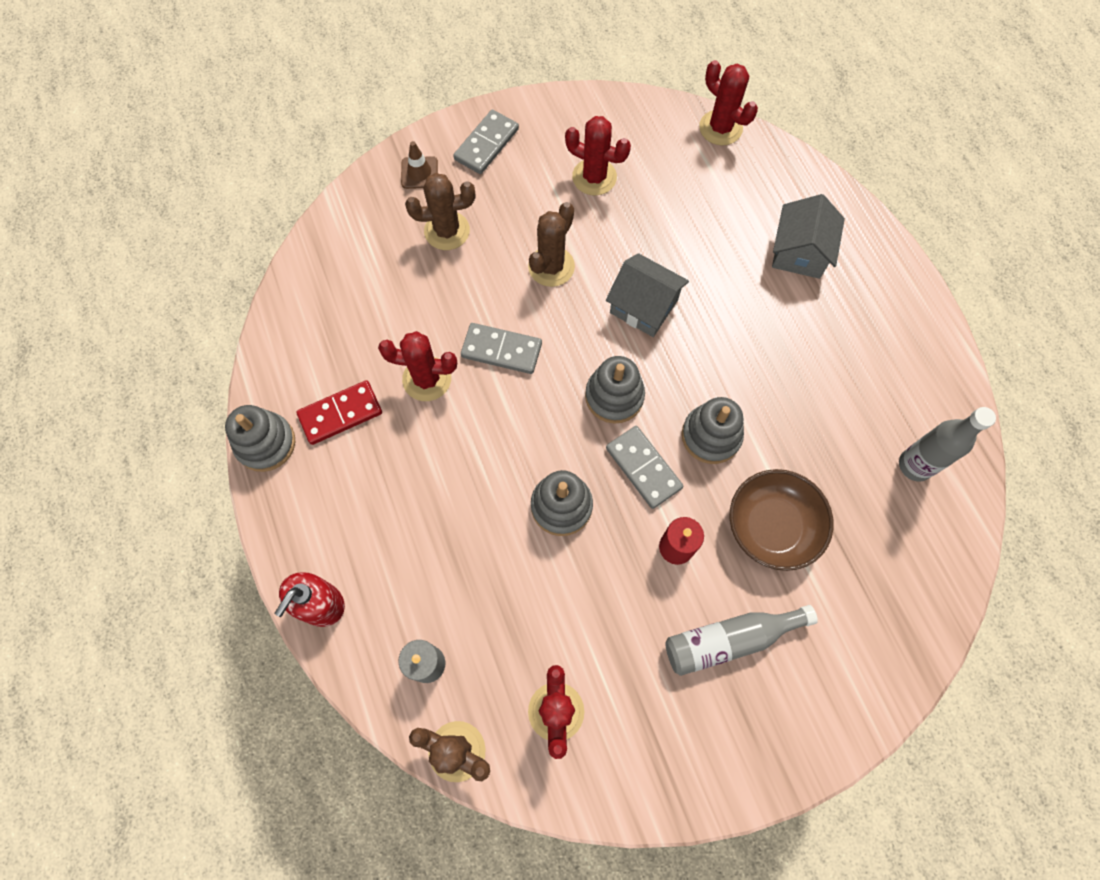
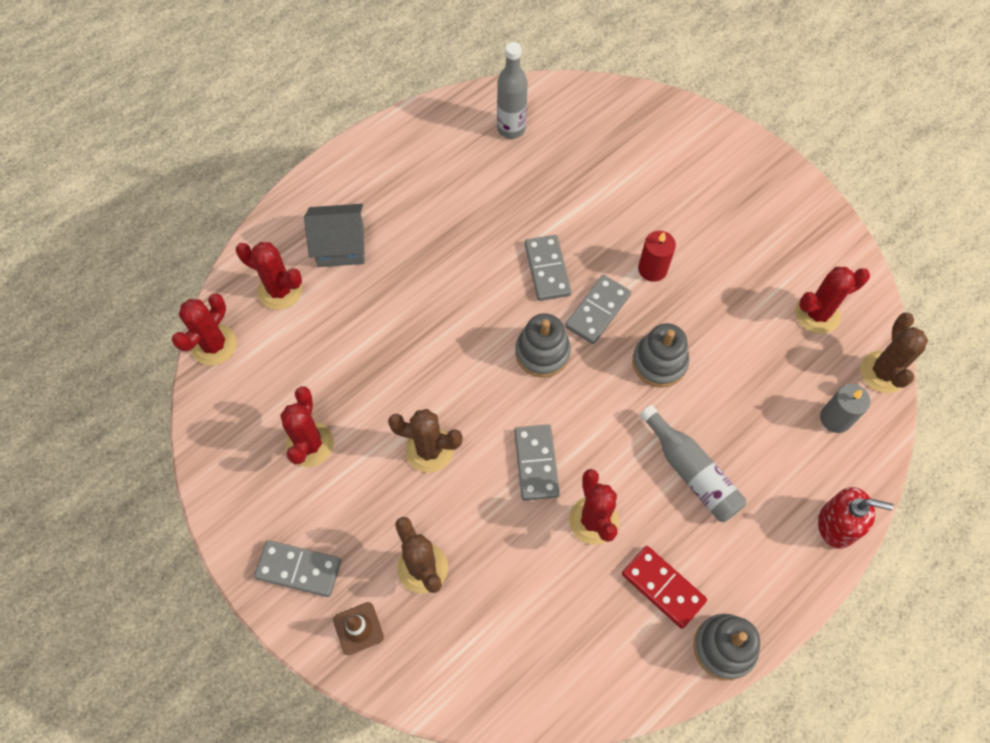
camera: 110 degrees left, 5 degrees down
grey house [606,253,689,337] -> none
grey bottle [665,605,818,676] -> grey bottle moved to [640,405,746,522]
grey stacking toy [682,397,744,464] -> grey domino [524,235,571,301]
brown bowl [730,469,834,571] -> none
none -> red cactus [236,242,302,310]

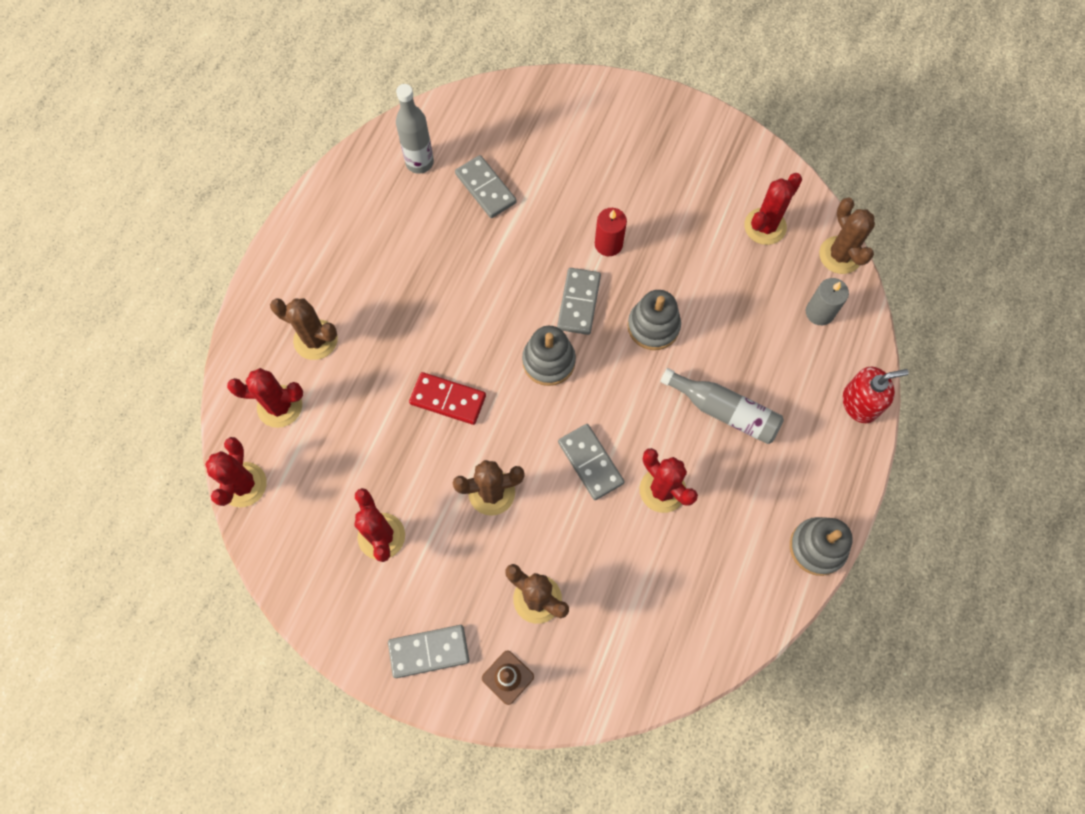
camera: 25 degrees left, 5 degrees up
grey house [304,204,365,267] -> brown cactus [270,298,338,360]
grey domino [524,235,571,301] -> grey domino moved to [455,155,517,218]
red domino [622,546,707,629] -> red domino moved to [409,372,486,425]

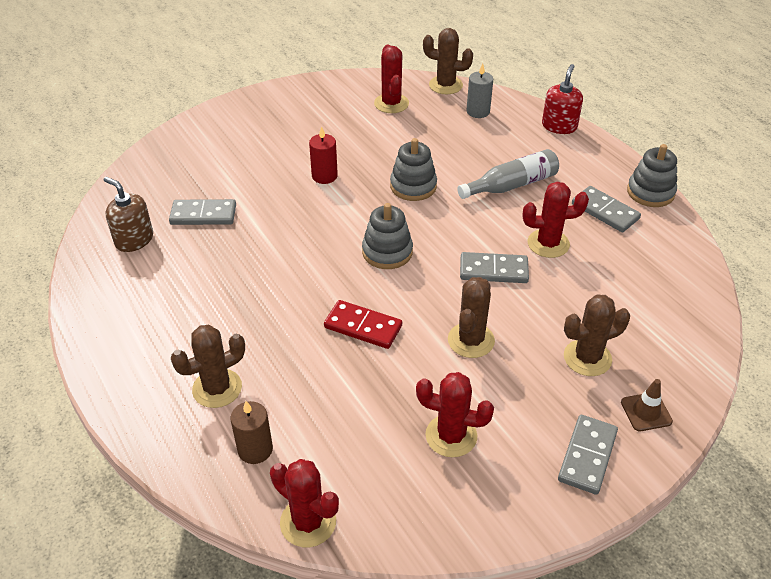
camera: 55 degrees left, 25 degrees down
red cactus [227,368,303,428] -> brown candle [231,401,273,464]
grey bottle [396,84,434,174] -> brown soap dispenser [104,177,153,252]
red domino [409,372,486,425] -> red domino turned 60 degrees clockwise [324,300,402,349]
grey domino [557,268,601,335] -> grey domino moved to [572,186,641,232]

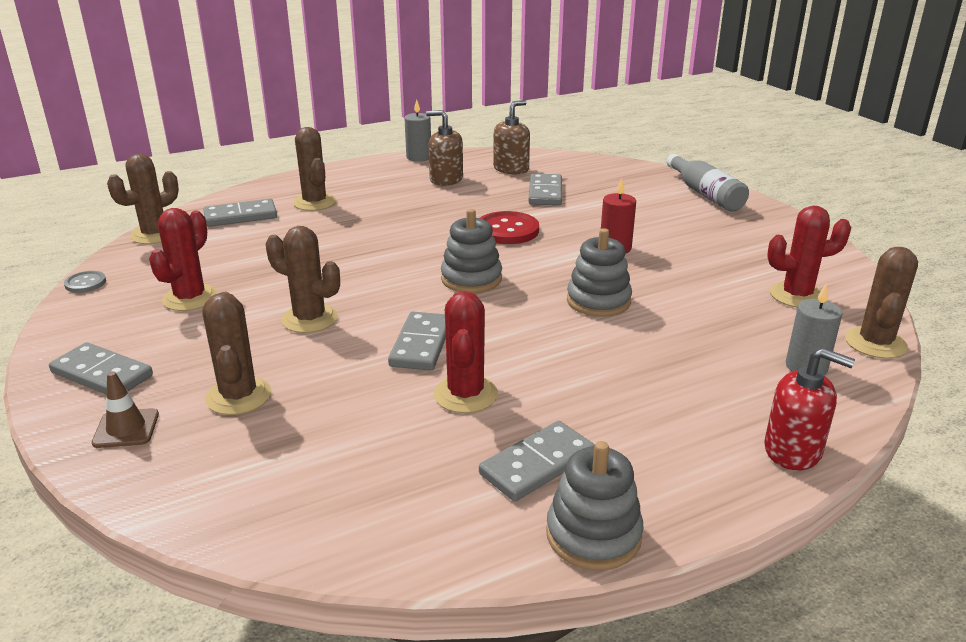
camera: 95 degrees right, 15 degrees down
brown candle [231,401,273,464] -> grey domino [203,199,277,227]
red cactus [270,459,339,547] -> brown cactus [107,154,179,244]
red domino [324,300,402,349] -> none
grey bottle [457,149,559,199] -> grey bottle moved to [667,154,749,212]
none -> grey button [64,271,106,293]
none -> grey candle [404,100,431,162]
none -> brown soap dispenser [426,110,463,186]
none -> red button [480,211,539,244]

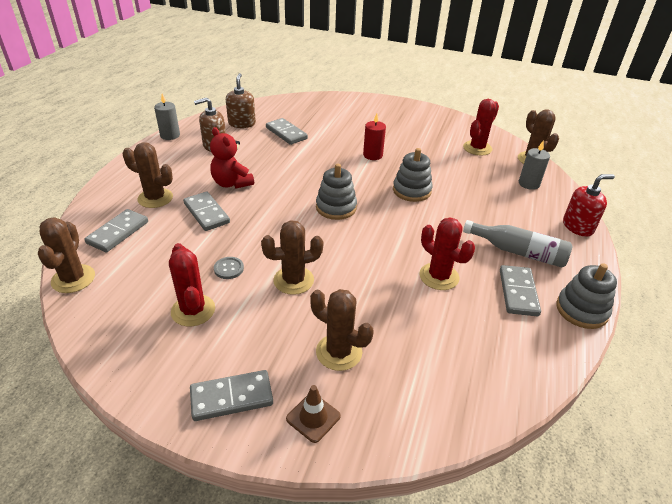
camera: 45 degrees left, 10 degrees up
grey button [64,271,106,293] -> grey button moved to [214,257,244,279]
grey domino [388,312,446,371] -> grey domino moved to [183,192,230,231]
red button [480,211,539,244] -> none
grey bottle [667,154,749,212] -> grey bottle moved to [463,220,573,268]
none -> red teddy bear [210,127,254,188]

